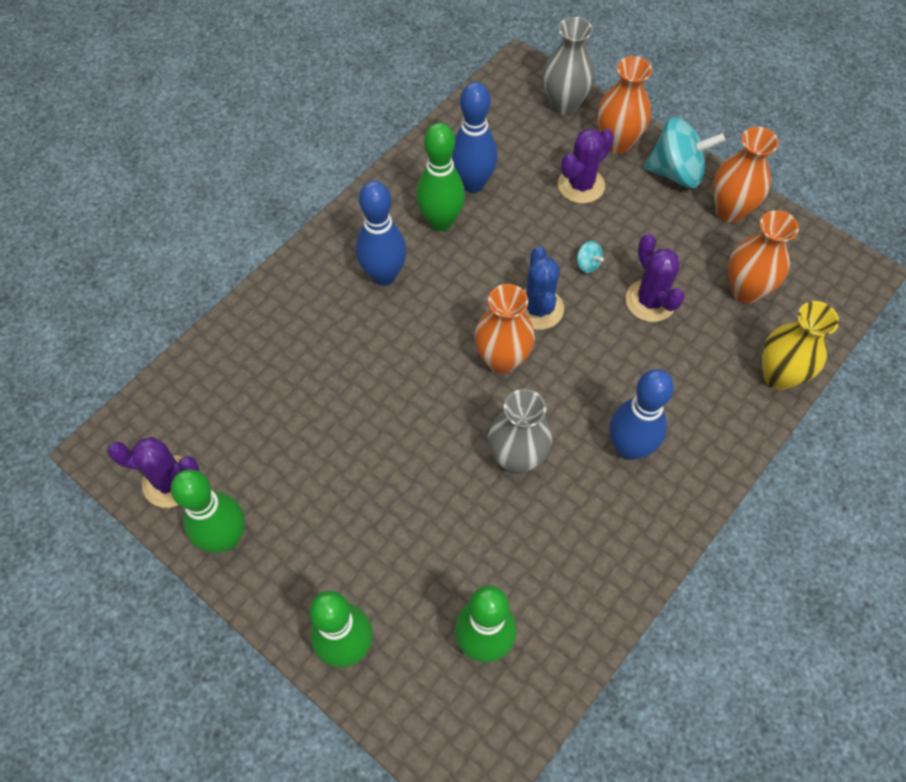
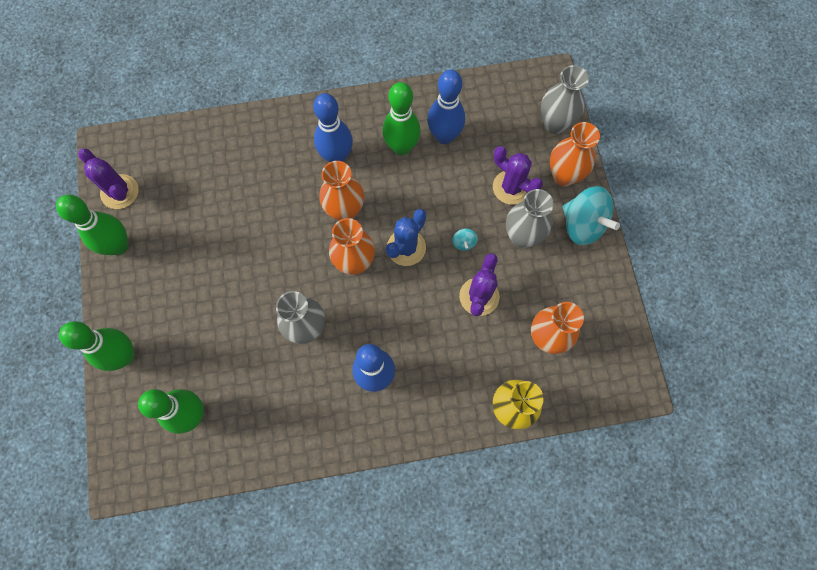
camera: 40 degrees right, 10 degrees up
purple cactus [558,128,614,204] -> purple cactus turned 45 degrees clockwise [493,146,543,205]
orange vase [713,127,779,223] -> orange vase moved to [319,161,364,220]
none -> grey vase [506,189,554,248]

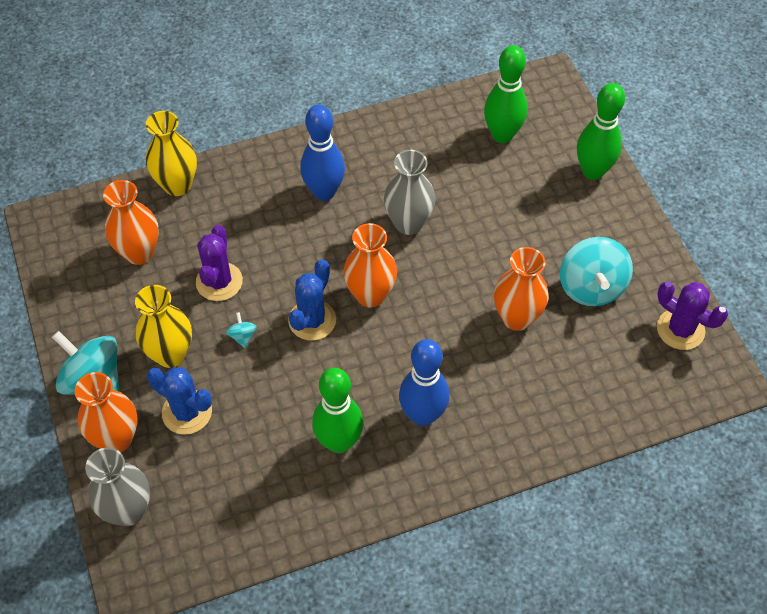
camera: 170 degrees right, 15 degrees down
green bowling pin [56,195,128,255] -> none
orange vase [319,161,364,220] -> orange vase moved to [494,247,548,331]
blue bowling pin [427,70,465,144] -> none
purple cactus [493,146,543,205] -> blue cactus [147,367,212,435]
grey vase [506,189,554,248] -> yellow vase [135,285,192,368]
none -> turquoise spinning top [560,237,633,306]

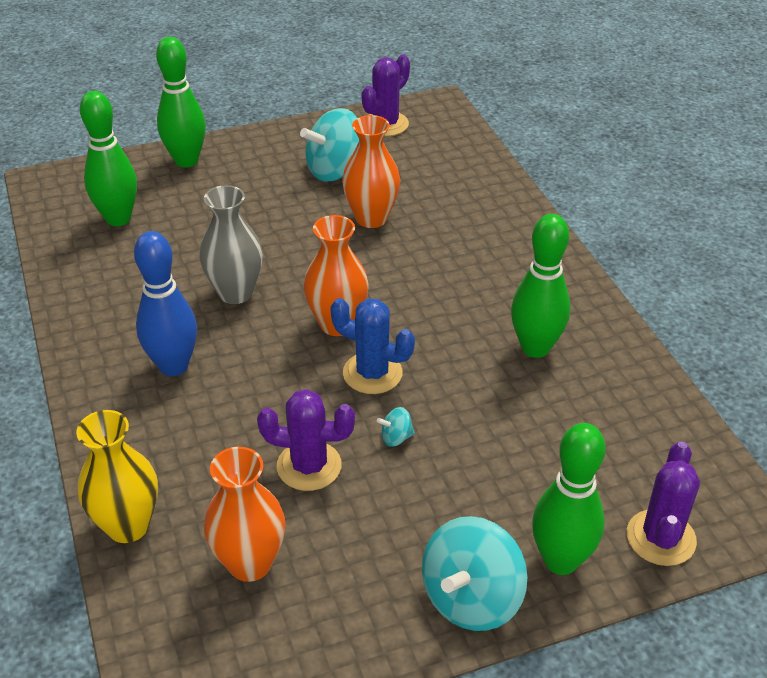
camera: 90 degrees left, 15 degrees down
orange vase [74,372,138,452] -> green bowling pin [532,423,606,575]
grey vase [85,447,150,526] -> purple cactus [627,441,700,566]
yellow vase [135,285,192,368] -> none
blue cactus [147,367,212,435] -> none
blue bowling pin [399,339,449,426] -> none
turquoise spinning top [560,237,633,306] -> turquoise spinning top turned 150 degrees clockwise [300,108,359,182]

